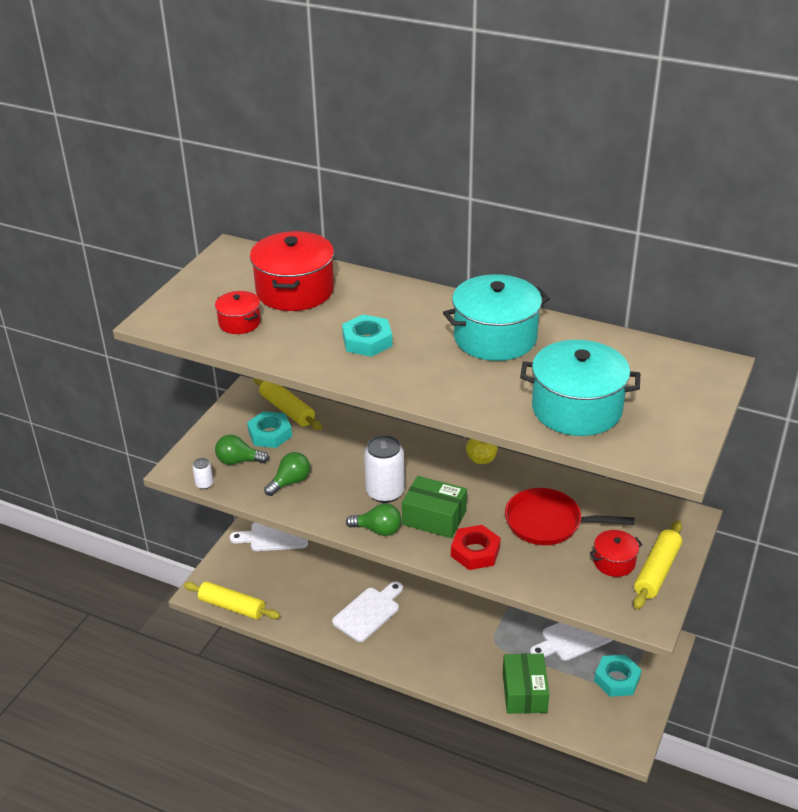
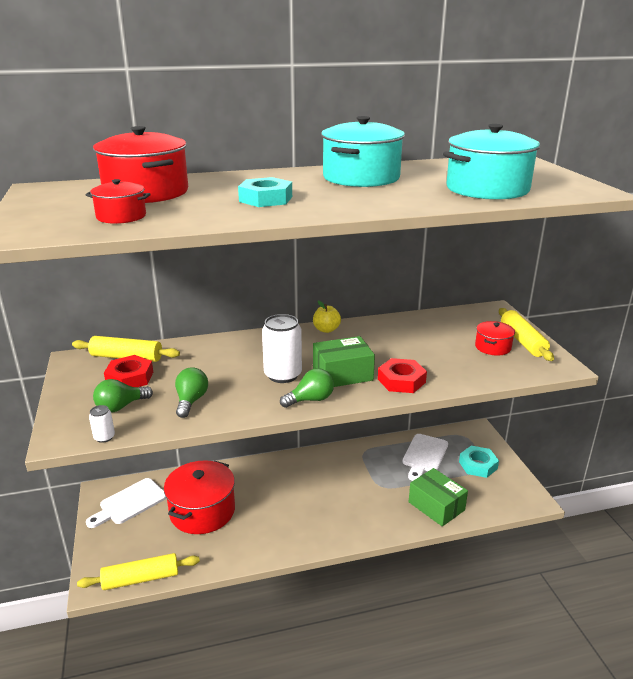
camera: 40 degrees left, 10 degrees down
turquoise nut [247,411,292,448] -> red nut [104,355,153,387]
white cutting board [332,581,403,642] -> none
red pan [505,488,634,545] -> none
none -> red pot [164,460,235,534]

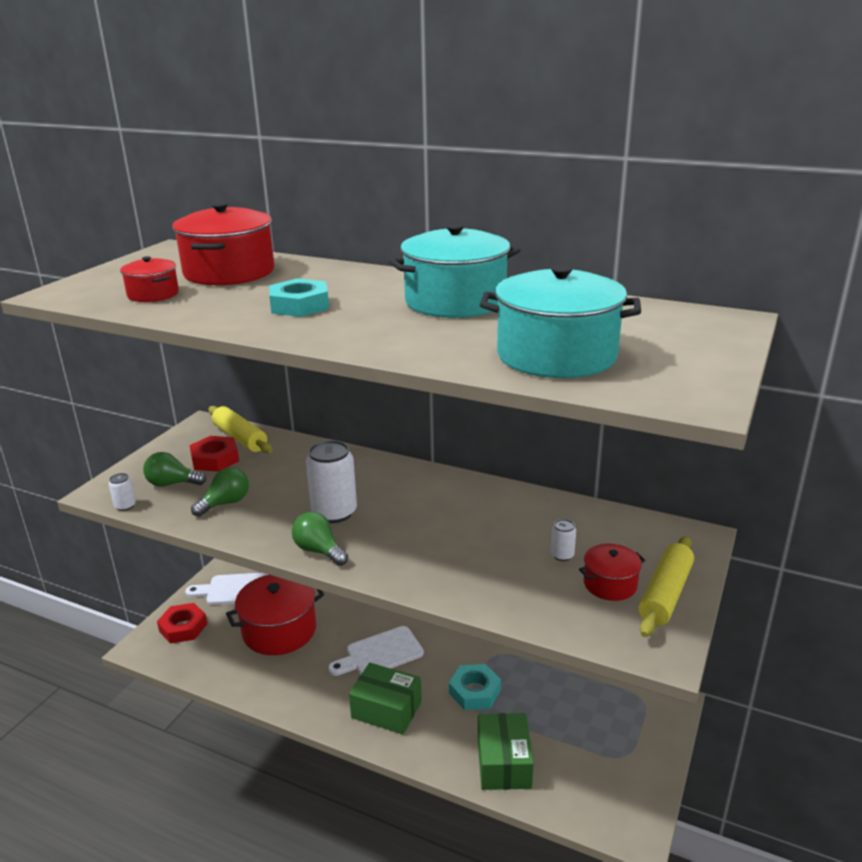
camera: 40 degrees right, 0 degrees up
yellow rolling pin [77,553,200,590] -> none
green light bulb [280,368,334,408] -> green light bulb turned 150 degrees counterclockwise [292,512,348,566]
yellow apple [313,301,341,333] -> none
green box [313,336,375,387] -> green box moved to [349,663,422,734]
red nut [378,358,427,393] -> red nut moved to [157,603,207,644]
white cutting board [403,434,448,481] -> white cutting board moved to [328,626,424,676]
turquoise nut [459,446,499,478] -> turquoise nut moved to [449,664,501,710]
none -> white can [551,519,576,561]

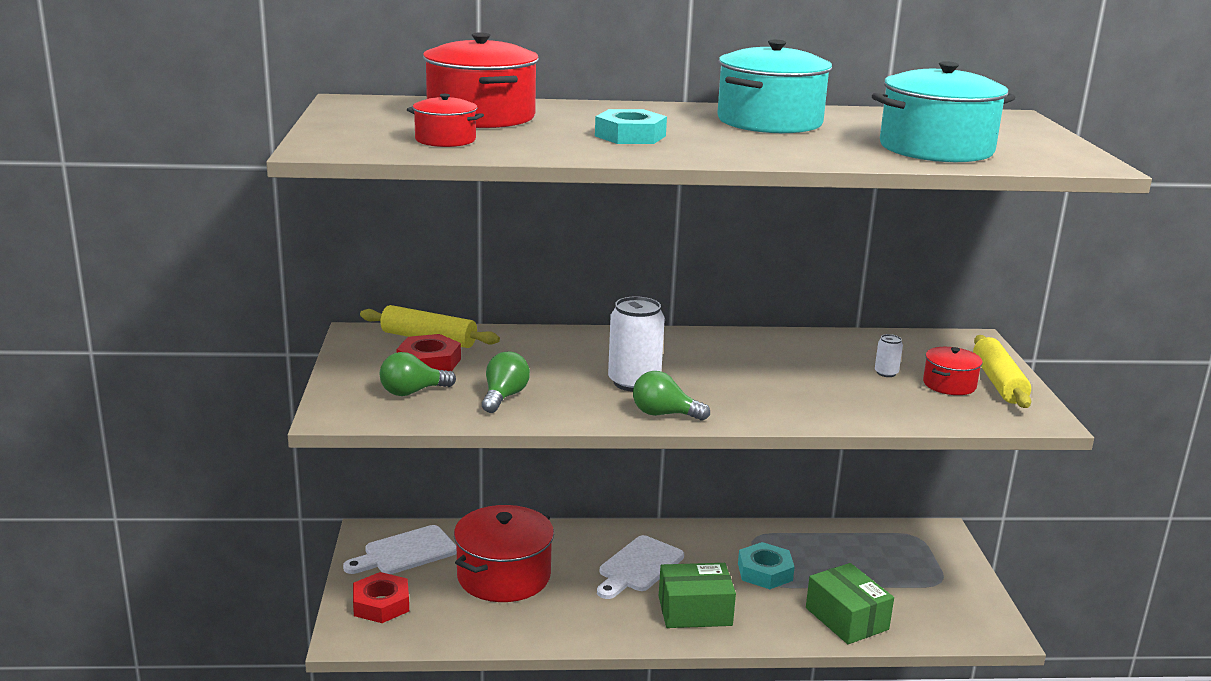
camera: 30 degrees left, 5 degrees down
white can [109,473,136,511] -> none

